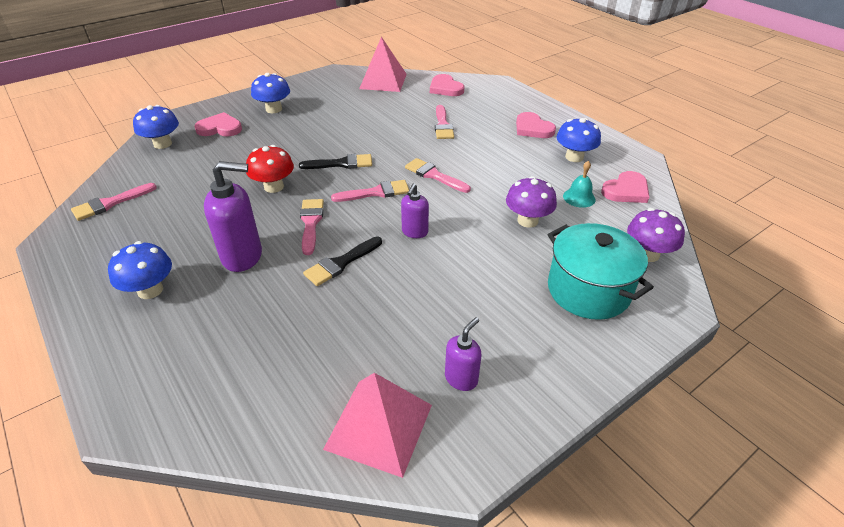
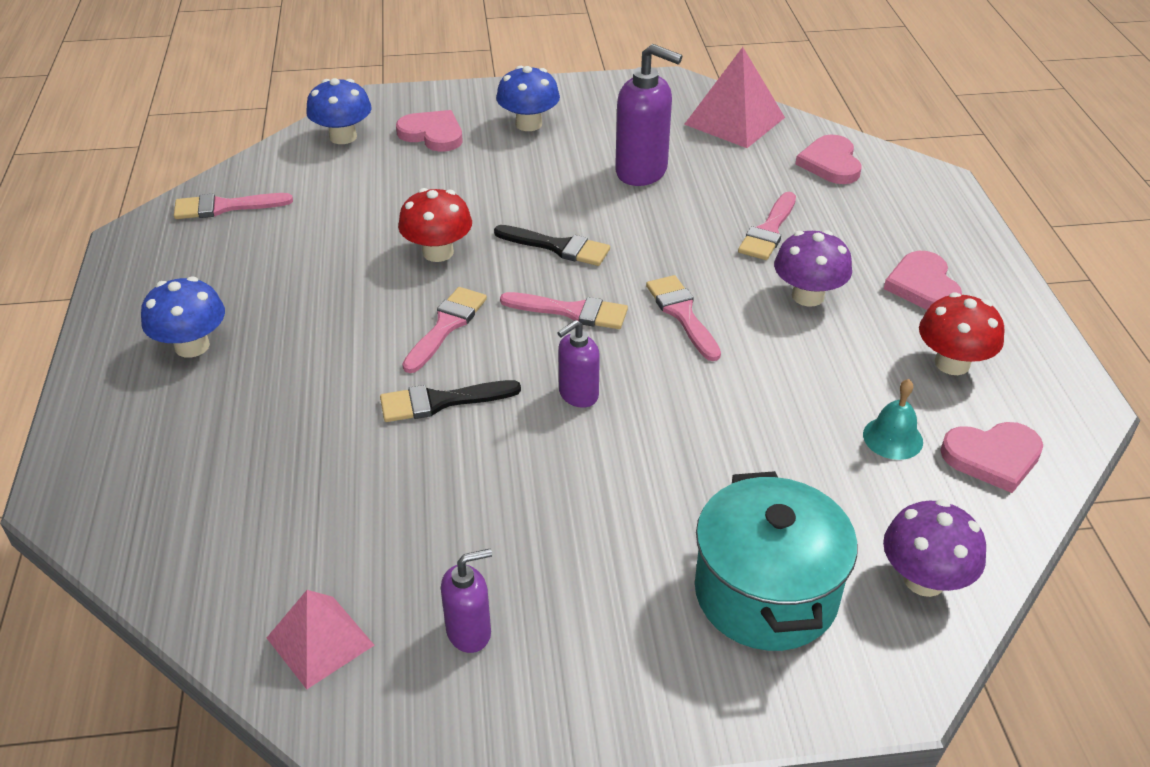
camera: 30 degrees right, 0 degrees up
purple soap dispenser [204,161,262,272] -> purple soap dispenser moved to [615,44,682,186]
pink pyramid [323,373,432,478] -> pink pyramid [267,590,374,689], size x0.65
purple mushroom [506,176,557,228] -> purple mushroom moved to [774,230,852,307]
blue mushroom [557,118,601,162] -> red mushroom [919,292,1005,375]

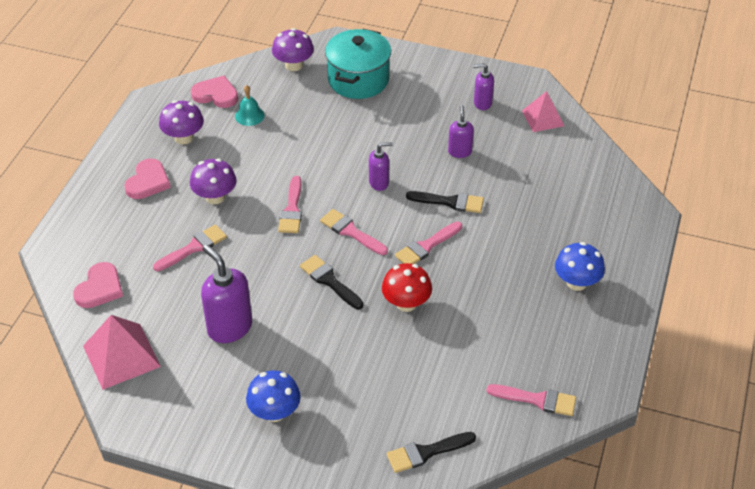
camera: 155 degrees left, 5 degrees up
blue mushroom [306,78,372,144] -> black brush [387,432,476,473]
pink heart [396,110,462,152] -> none
red mushroom [919,292,1005,375] -> purple mushroom [159,100,204,145]
none -> purple soap dispenser [448,105,474,158]

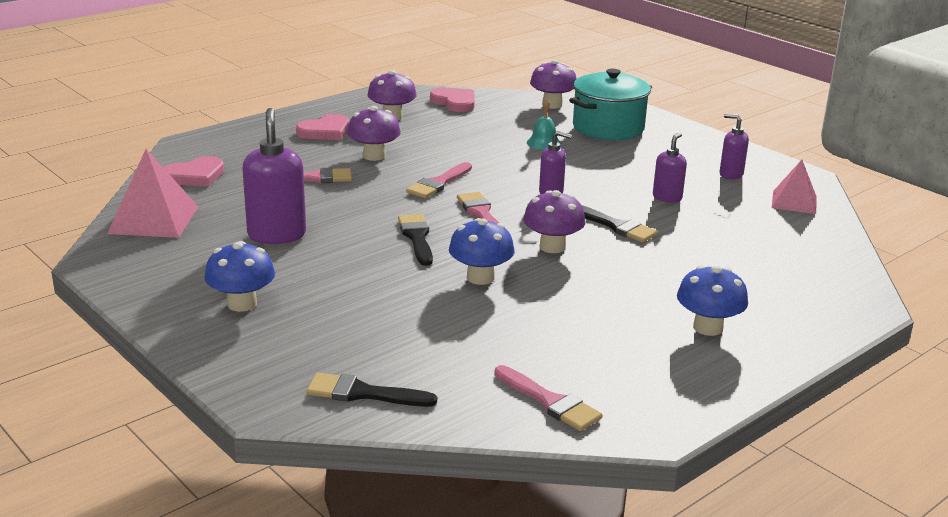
camera: 30 degrees right, 20 degrees down
turquoise bell [235,85,265,126] -> turquoise bell moved to [527,99,561,150]
red mushroom [382,263,432,312] -> blue mushroom [449,218,514,285]
pink brush [395,222,462,264] -> purple mushroom [523,190,586,253]

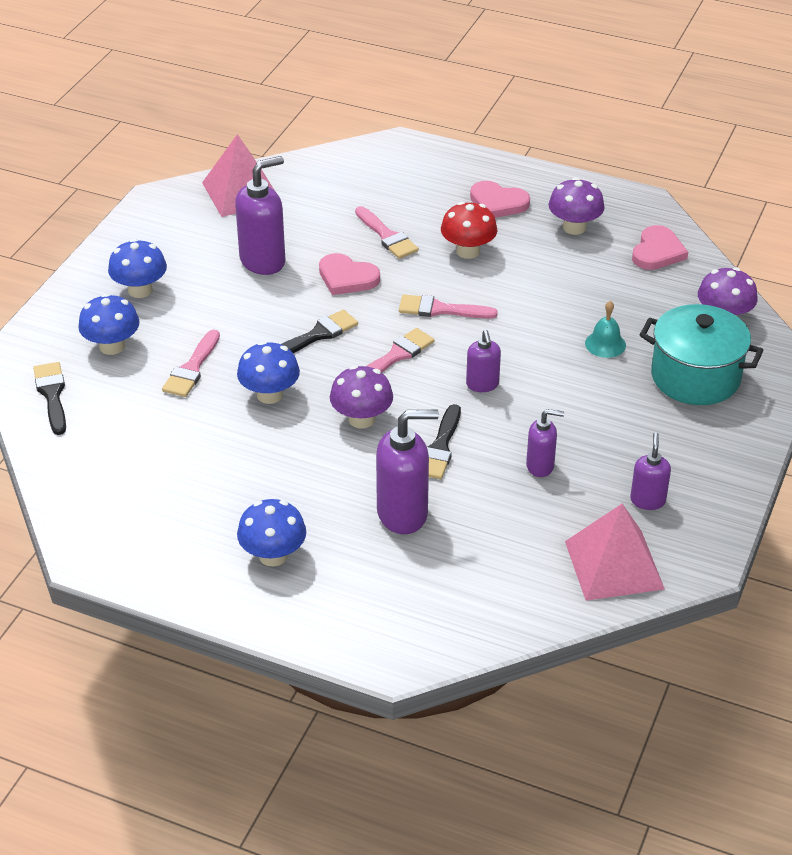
camera: 65 degrees right, 15 degrees up
pink heart [164,156,224,187] -> pink heart moved to [319,253,380,295]
purple mushroom [347,106,401,161] -> red mushroom [441,202,497,259]
pink brush [494,365,602,431] -> pink brush moved to [162,330,220,397]
pink pyramid [772,160,817,214] -> pink pyramid [565,504,665,601], size x1.54
none -> blue mushroom [78,293,139,355]
none -> purple soap dispenser [376,410,439,534]

